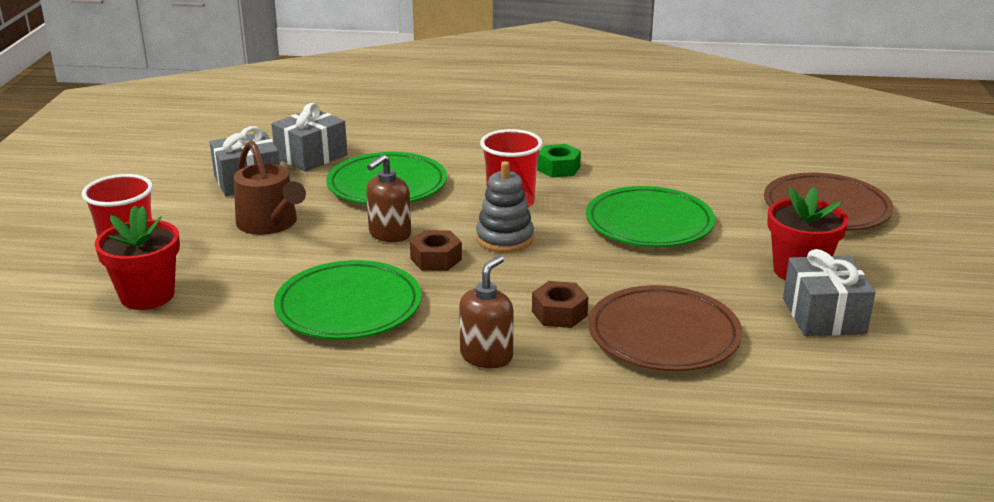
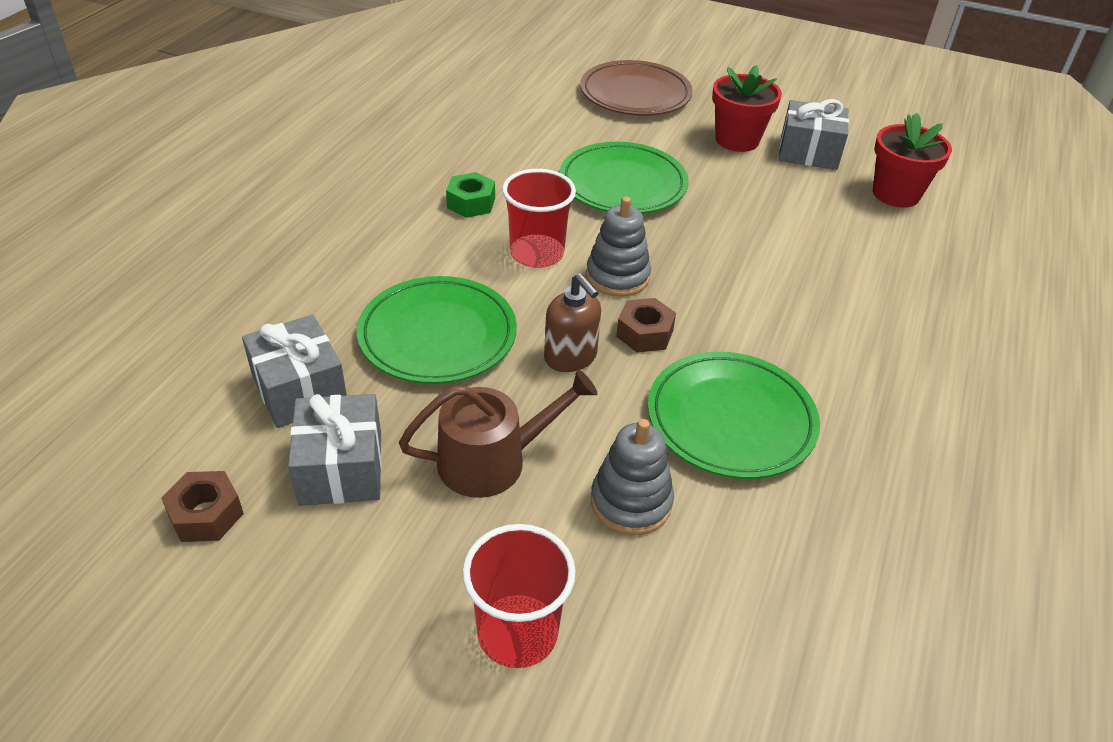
camera: 75 degrees left, 15 degrees up
red flower pot [94,205,180,310] -> red flower pot moved to [873,113,952,208]
brown soap dispenser [459,255,514,368] -> none
brown nut [532,281,589,328] -> brown nut moved to [161,471,244,542]
brown plate [588,285,742,371] -> none
none -> grey stacking toy [591,419,674,535]

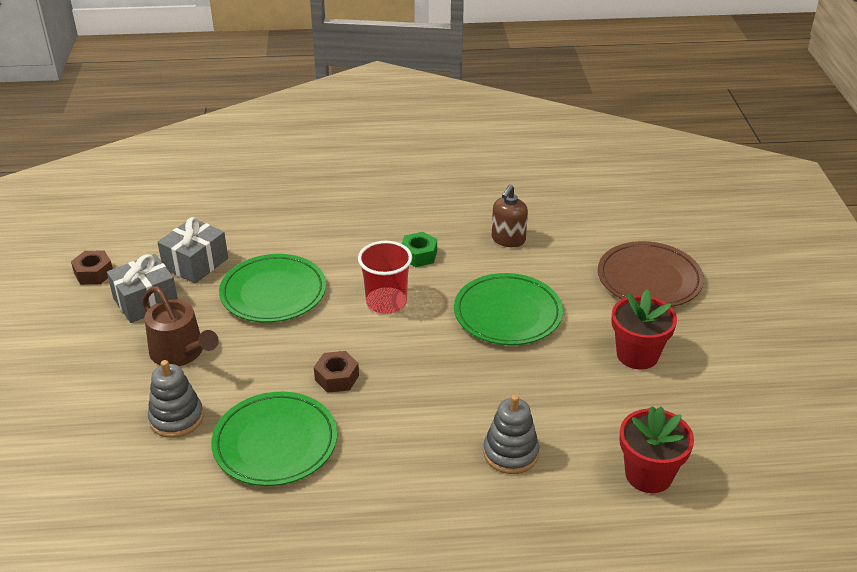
camera: 65 degrees right, 5 degrees down
red cup [462,524,576,668] -> none
brown soap dispenser [544,274,601,372] -> brown soap dispenser moved to [492,185,528,247]
grey stacking toy [586,197,651,297] -> grey stacking toy moved to [483,395,539,474]
grey gift [779,99,849,170] -> none

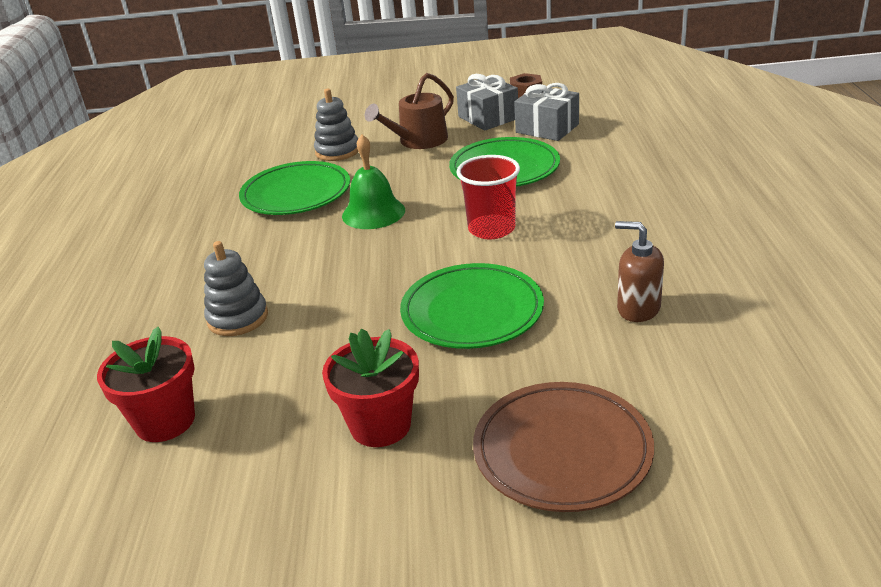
camera: 95 degrees right, 5 degrees down
brown nut [314,351,359,393] -> green bell [342,135,405,229]
green nut [402,232,437,267] -> none

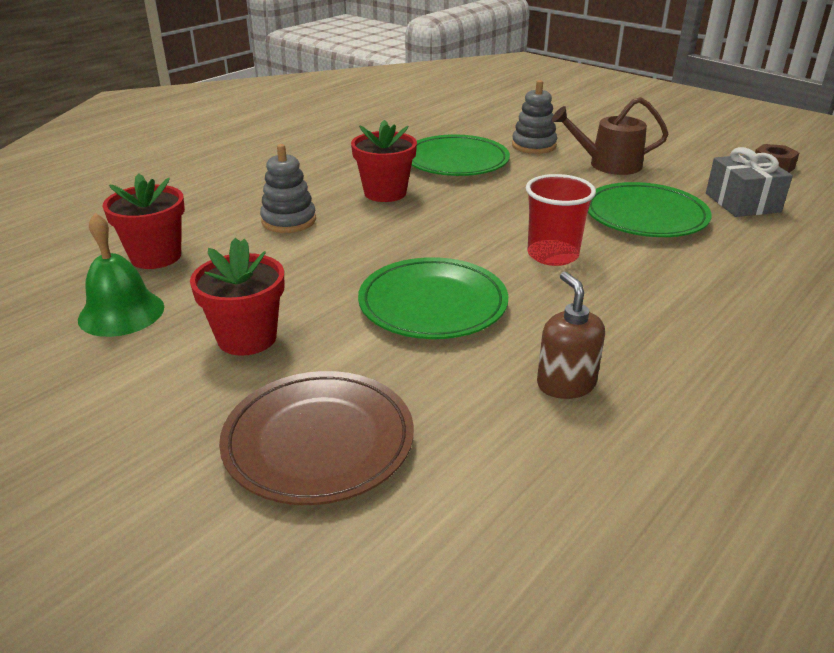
camera: 40 degrees right, 0 degrees up
green bell [342,135,405,229] -> green bell moved to [78,213,164,337]
grey gift [456,74,518,130] -> none
none -> red flower pot [351,120,417,202]

